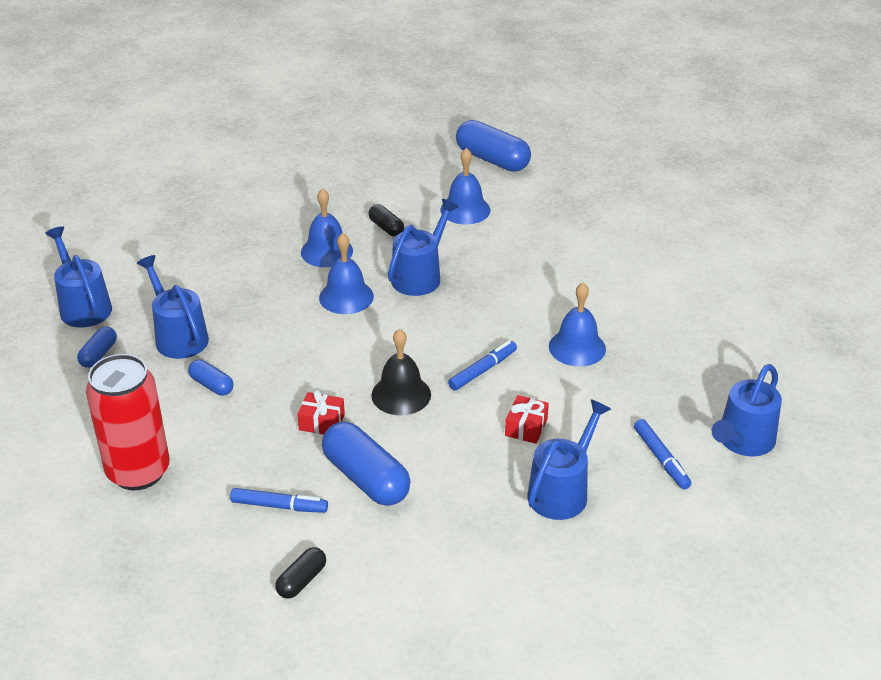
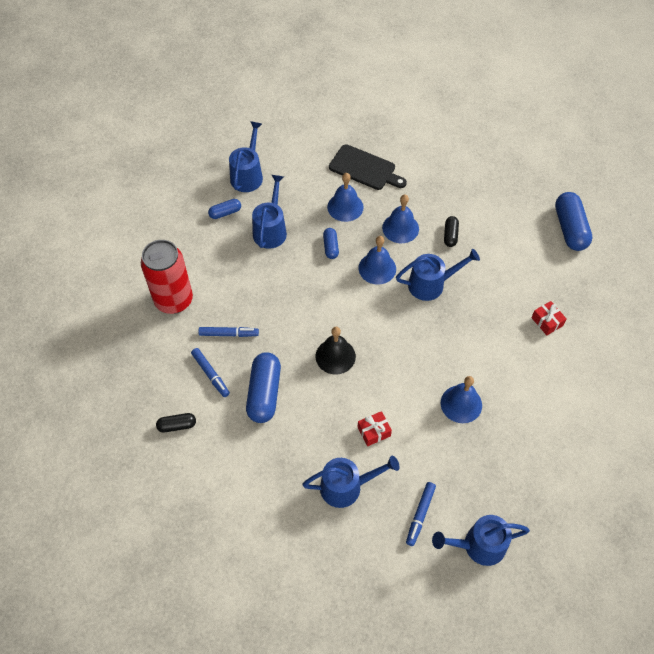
camera: 45 degrees right, 20 degrees up
blue capsule [188,360,233,396] -> blue capsule moved to [323,228,339,259]
red gift [297,390,345,434] -> red gift moved to [531,301,567,335]
blue bell [440,148,490,224] -> blue bell moved to [327,173,364,222]
blue marker [448,341,517,390] -> blue marker moved to [198,327,259,337]
none -> black cutting board [329,144,407,190]

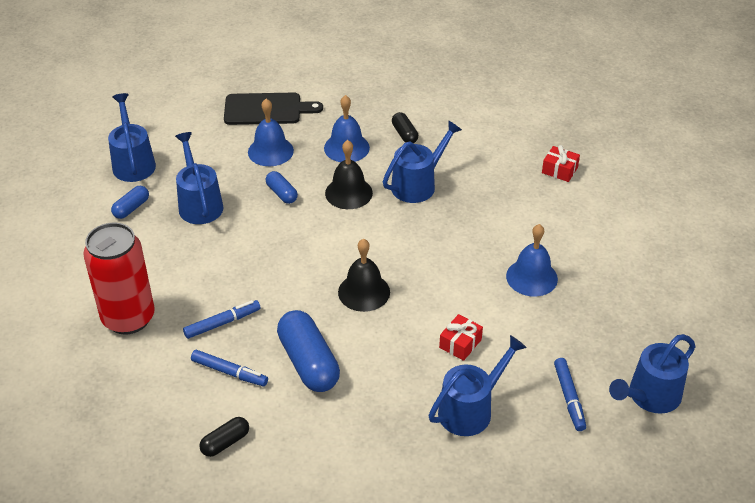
camera: 30 degrees left, 15 degrees down
blue bell [359,236,396,284] -> black bell [325,140,373,209]
blue capsule [555,192,592,251] -> none

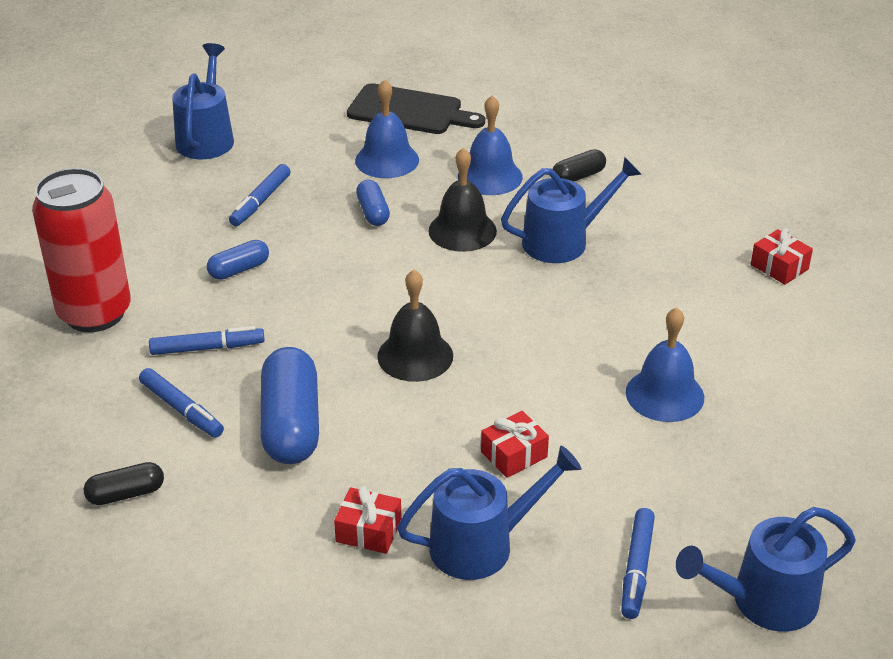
camera: 20 degrees right, 5 degrees down
blue capsule [111,186,149,219] -> blue capsule moved to [207,240,269,280]
blue watering can [175,132,224,224] -> blue marker [229,164,291,226]
black capsule [392,112,418,143] -> black capsule turned 60 degrees clockwise [553,149,606,182]
none -> red gift [334,486,402,554]

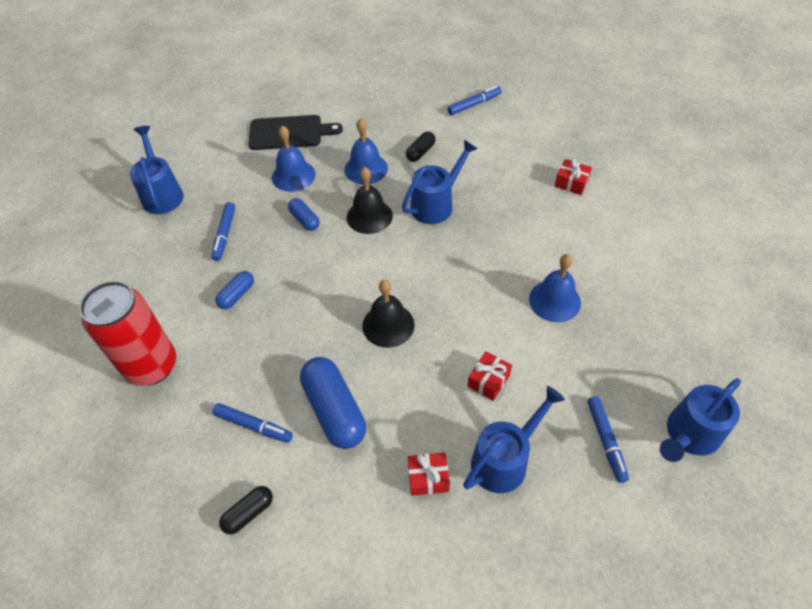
camera: 20 degrees left, 15 degrees up
blue marker [149,326,265,355] -> blue marker moved to [448,86,502,115]

